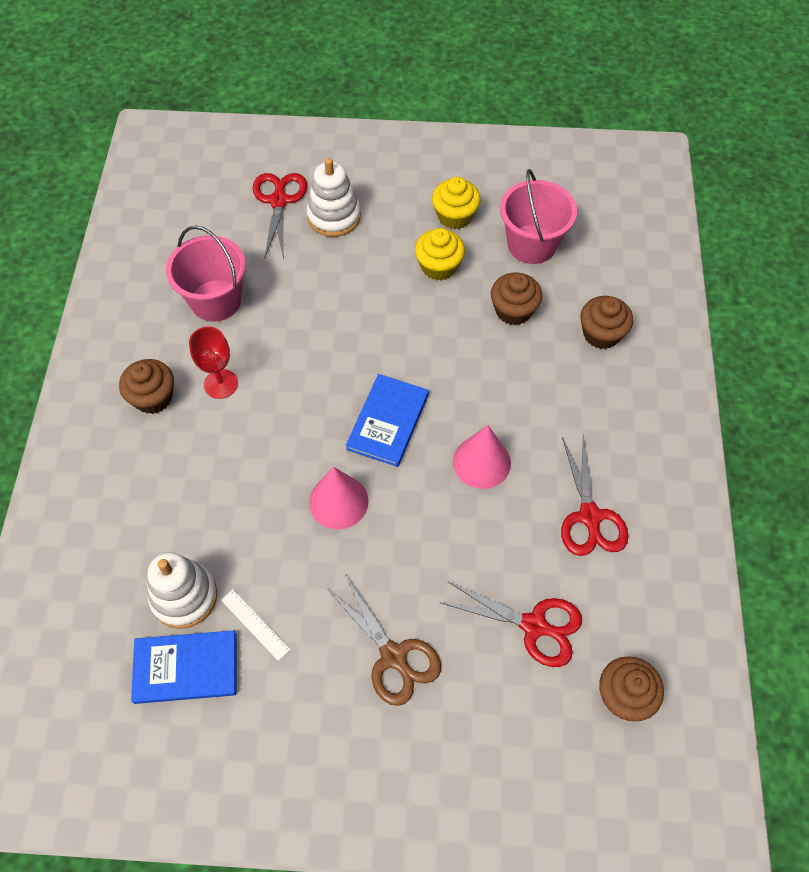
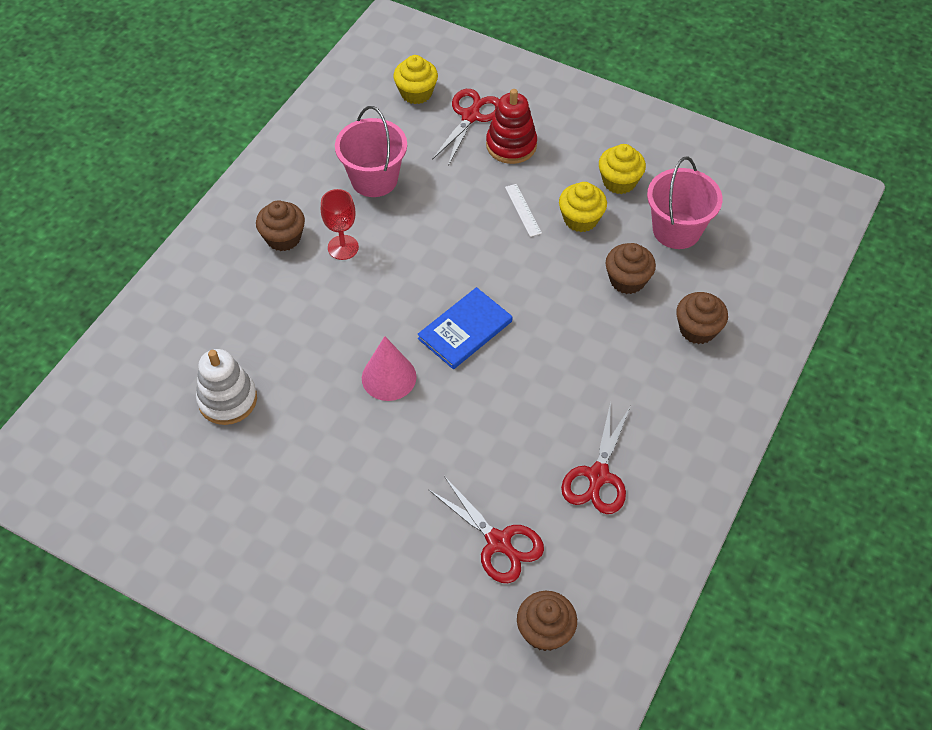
camera: 25 degrees right, 5 degrees down
blue book [131,630,236,704] -> none
white ruler [221,590,290,661] -> white ruler moved to [505,184,542,237]
white stacking toy [307,158,361,237] -> red stacking toy [486,89,537,164]
brown scissors [327,575,441,706] -> none
pink cone [453,425,511,489] -> none
none -> yellow cupcake [393,55,438,104]

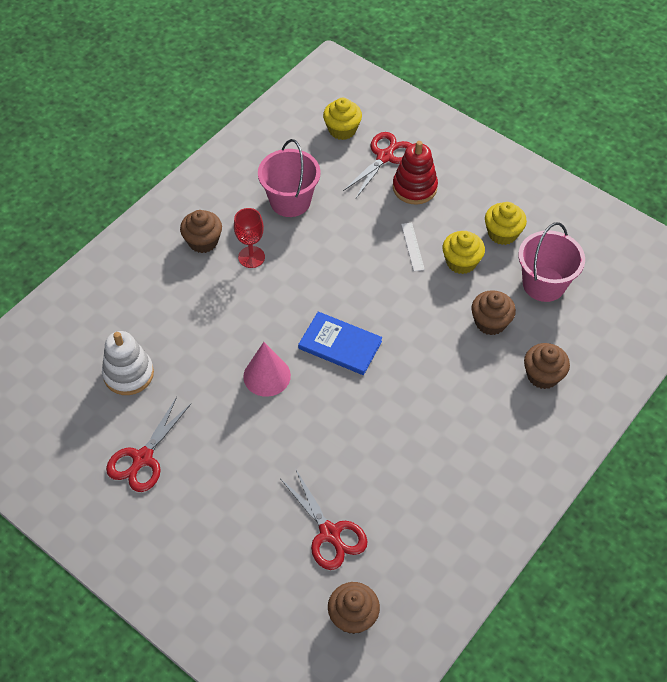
camera: 10 degrees right, 0 degrees up
blue book [417,287,512,369] -> blue book turned 60 degrees clockwise [298,312,382,375]
red scissors [561,402,630,514] -> red scissors moved to [106,397,191,492]

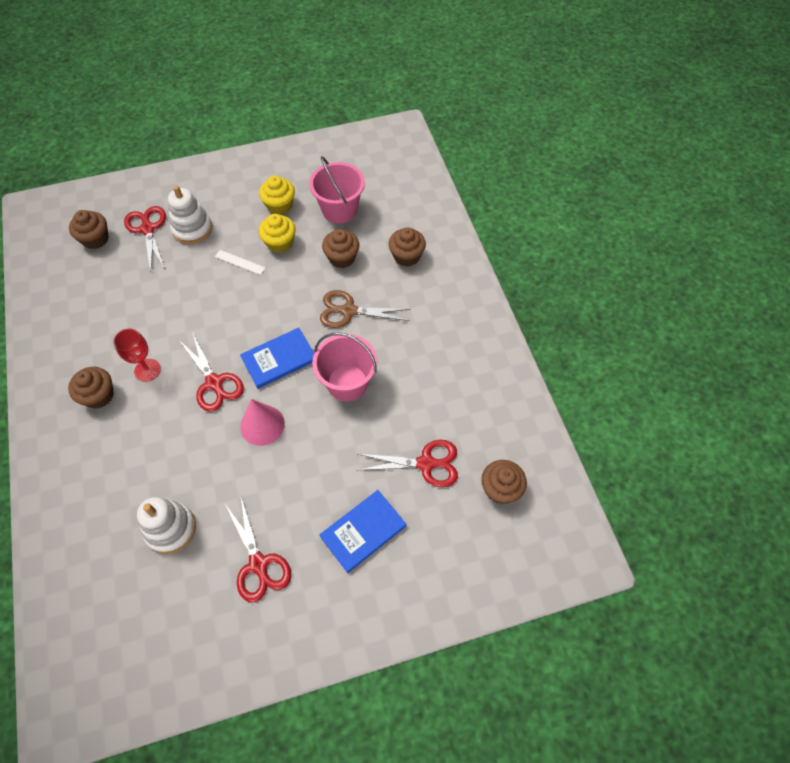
camera: 55 degrees left, 5 degrees up
pink bucket [258,139,321,217] -> pink bucket moved to [312,332,377,402]
yellow cupcake [323,98,362,140] -> brown cupcake [69,210,109,249]
red stacking toy [393,141,438,205] -> white stacking toy [168,185,212,244]
none -> red scissors [179,332,244,412]
none -> blue book [319,490,406,573]
none -> brown scissors [320,290,410,328]

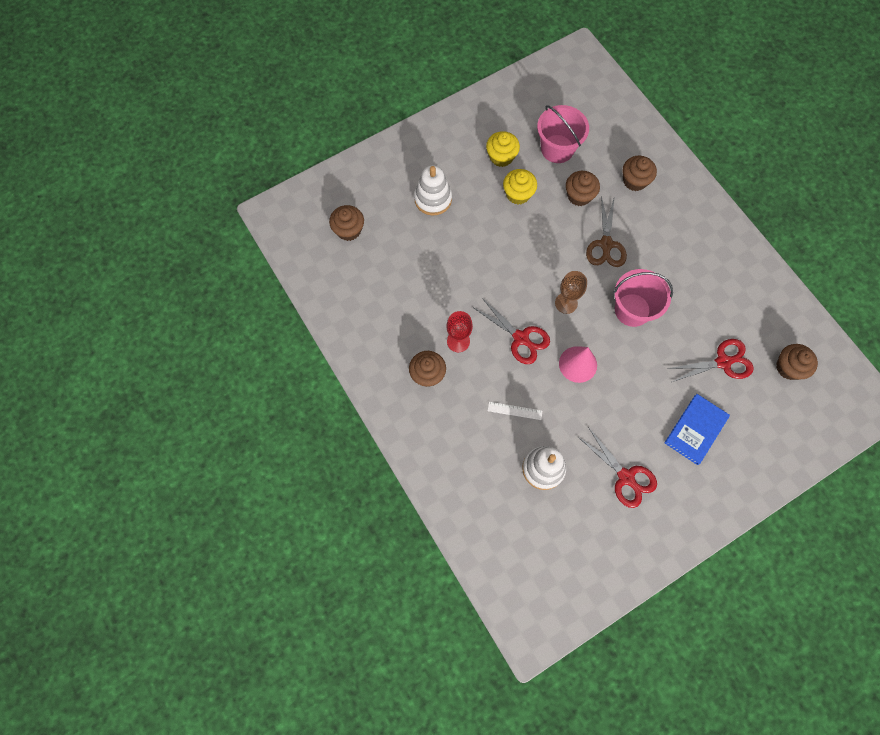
camera: 15 degrees left, 10 degrees up
red scissors [124,206,166,272] -> none
white ruler [215,250,266,275] -> white ruler moved to [488,402,542,420]
blue book [240,328,314,389] -> brown goblet [555,271,587,314]
brown scissors [320,290,410,328] -> brown scissors turned 75 degrees counterclockwise [586,196,627,267]

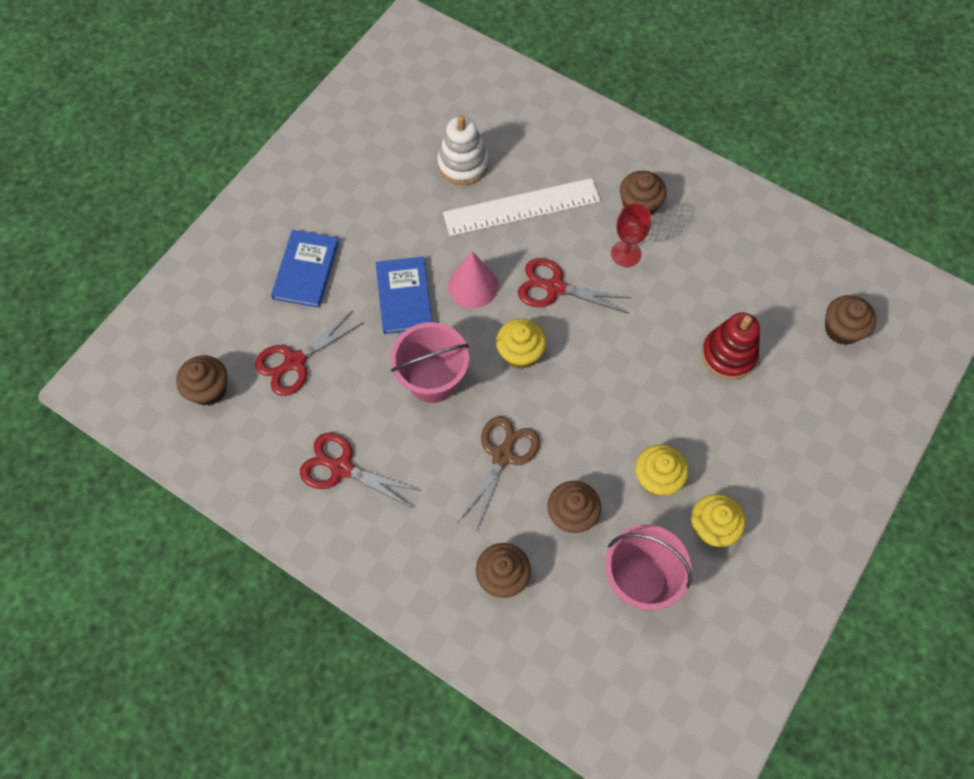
camera: 155 degrees right, 5 degrees down
white stacking toy [414,165,452,216] -> none
white ruler [488,402,542,420] -> white ruler [443,178,601,236], size x2.34
brown goblet [555,271,587,314] -> yellow cupcake [496,319,546,369]
red scissors [578,427,657,508] -> red scissors moved to [300,433,421,508]
brown scissors [586,196,627,267] -> brown scissors turned 45 degrees clockwise [458,416,540,531]
none -> blue book [376,256,432,334]
none -> red stacking toy [701,312,760,380]

